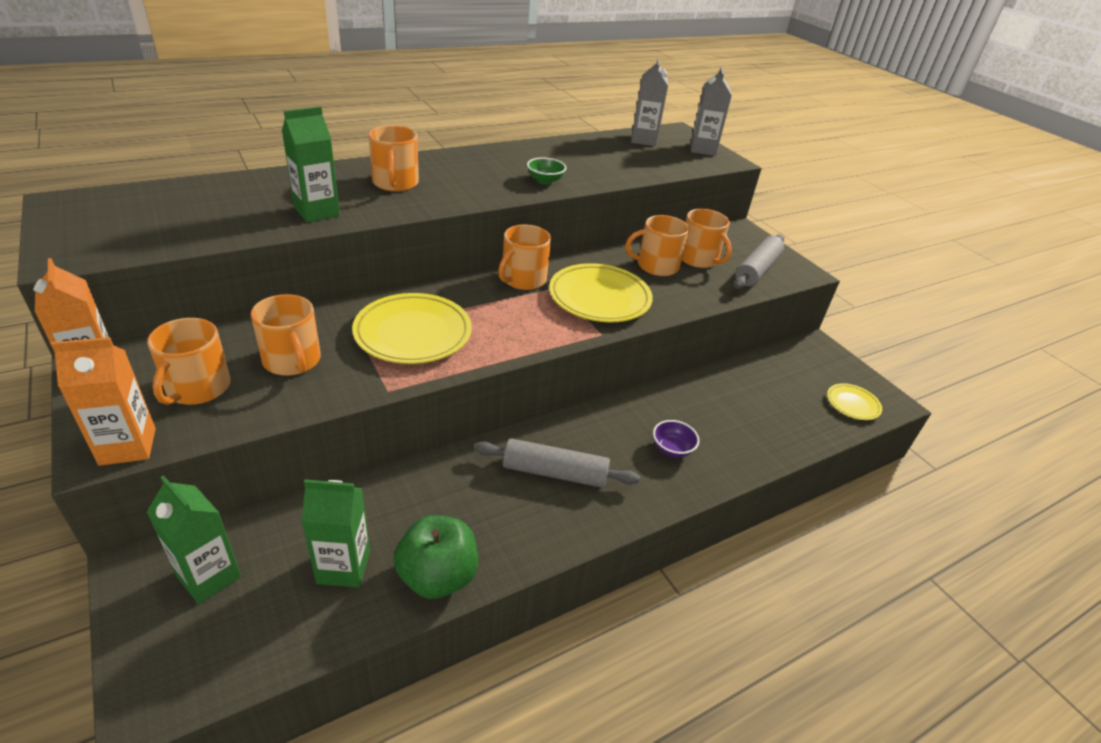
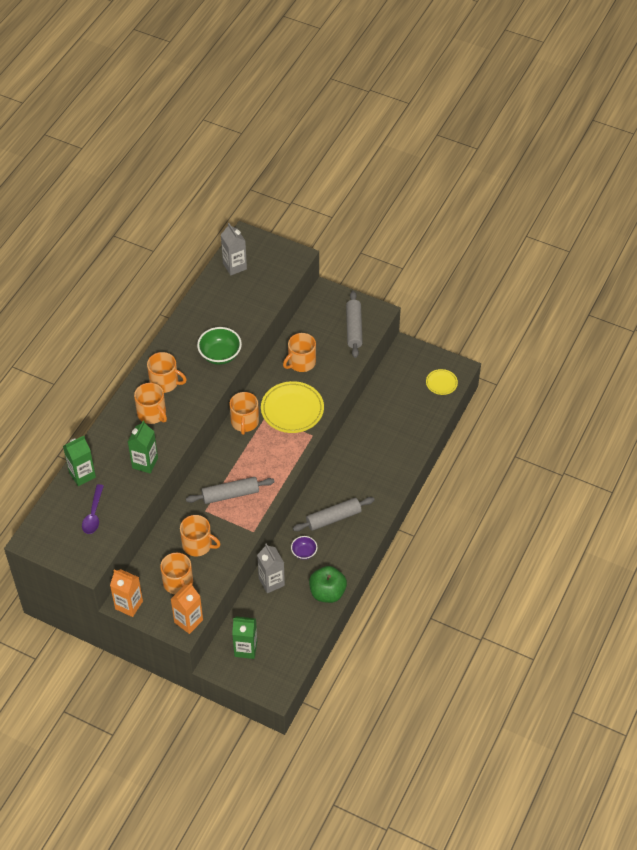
camera: 30 degrees left, 15 degrees up
green carton [301,479,370,588] -> green carton moved to [63,436,96,486]
yellow plate [352,293,472,364] -> grey rolling pin [186,477,275,504]
green bowl [527,158,566,184] -> green bowl [197,327,242,365], size x1.71
purple bowl [653,420,699,458] -> purple bowl moved to [291,536,317,560]
orange mug [682,209,732,268] -> orange mug moved to [147,352,187,393]
grey carton [690,67,732,156] -> grey carton moved to [257,544,285,593]
none -> purple spoon [82,484,104,534]

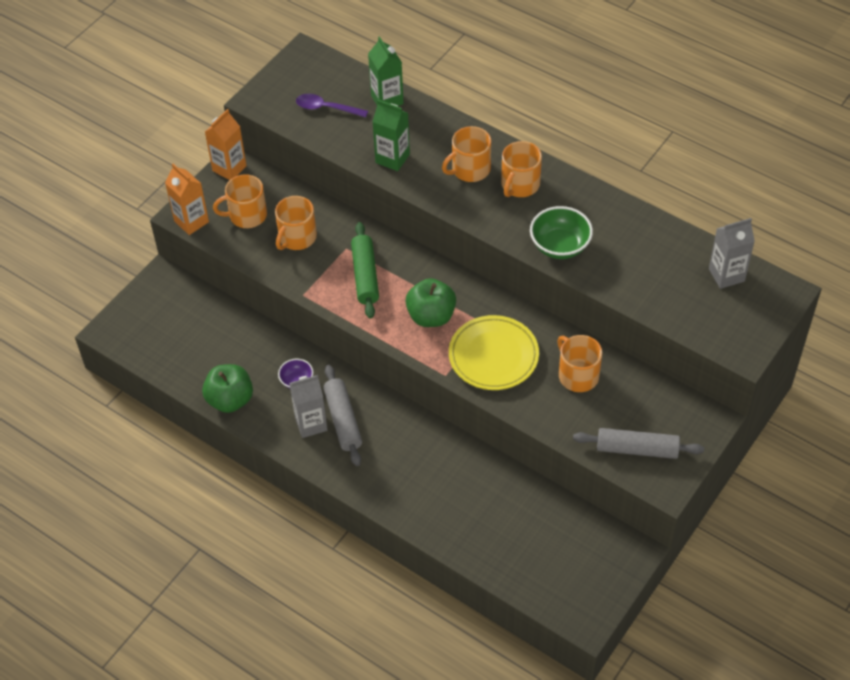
camera: 100 degrees right, 0 degrees up
grey rolling pin [186,477,275,504] -> green rolling pin [351,222,379,319]
orange mug [230,392,259,435] -> none
green carton [232,616,257,659] -> none
grey carton [257,544,285,593] -> grey carton moved to [289,375,328,438]
yellow plate [426,369,458,395] -> none
none -> green apple [405,278,456,327]

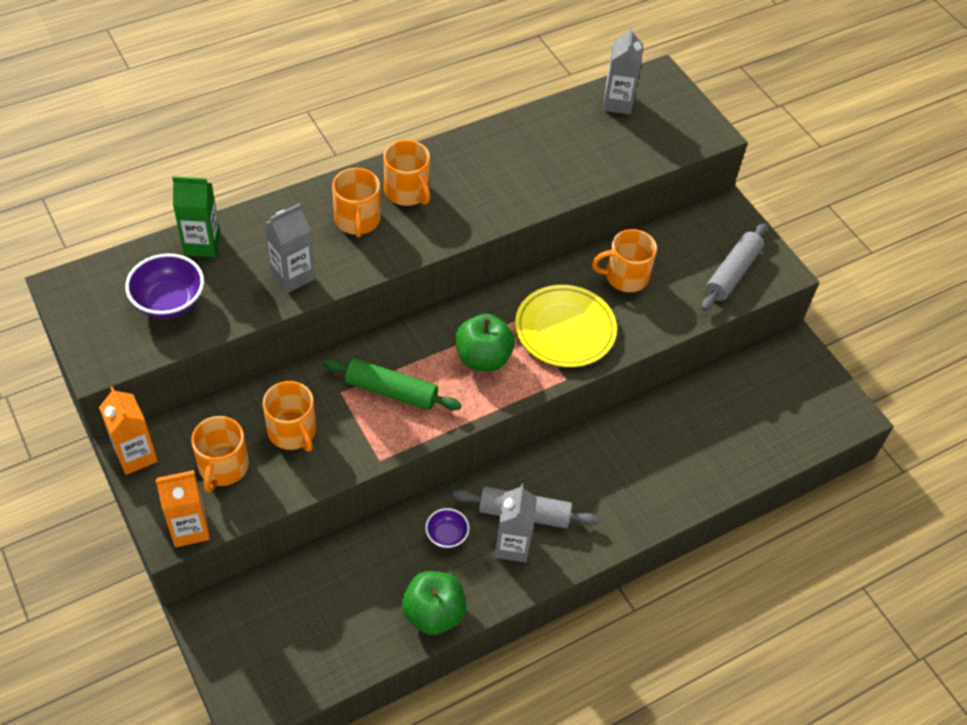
camera: 70 degrees left, 0 degrees up
purple spoon [296,94,368,118] -> purple bowl [125,253,204,319]
green carton [372,100,410,171] -> grey carton [264,203,315,293]
green bowl [530,206,593,259] -> none

